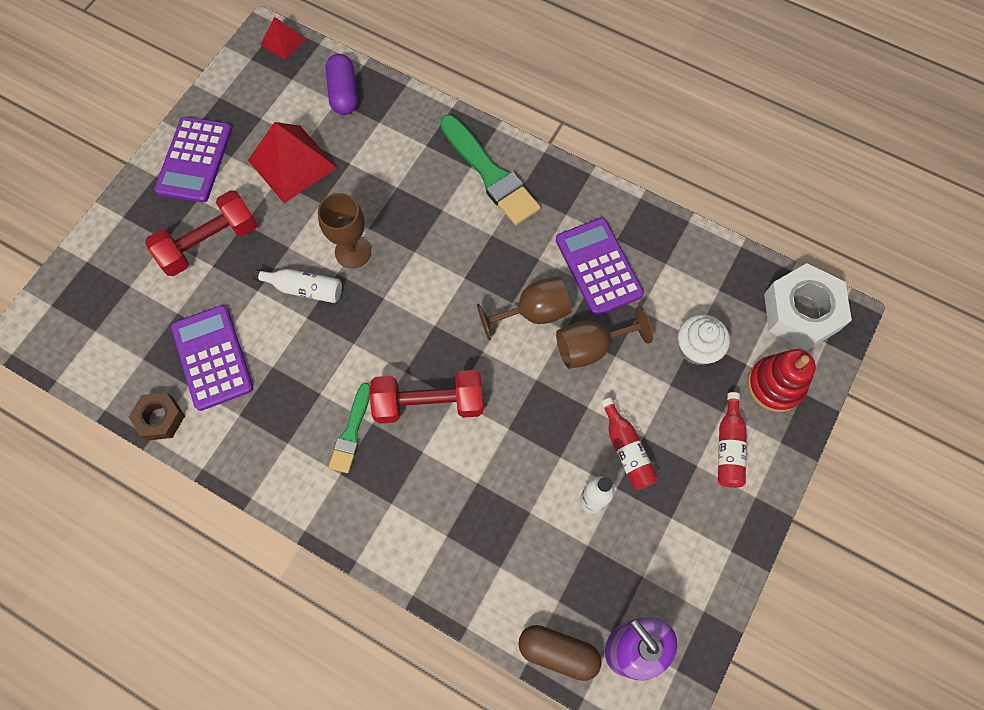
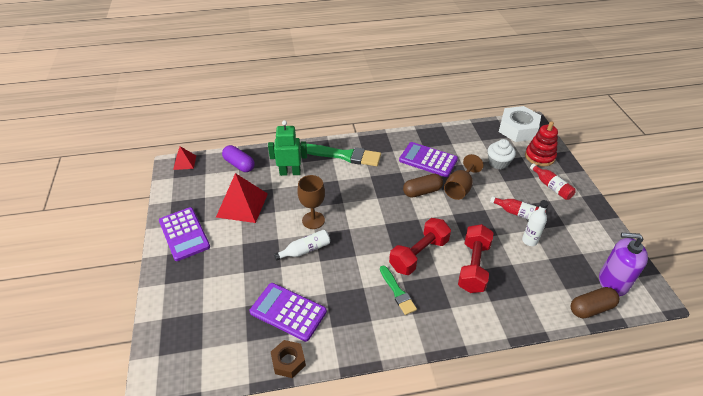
camera: 40 degrees left, 25 degrees down
red dumbbell [145,190,257,276] -> red dumbbell moved to [458,224,494,293]
brown goblet [477,276,572,340] -> brown capsule [403,174,443,198]
none -> green robot [268,120,307,176]

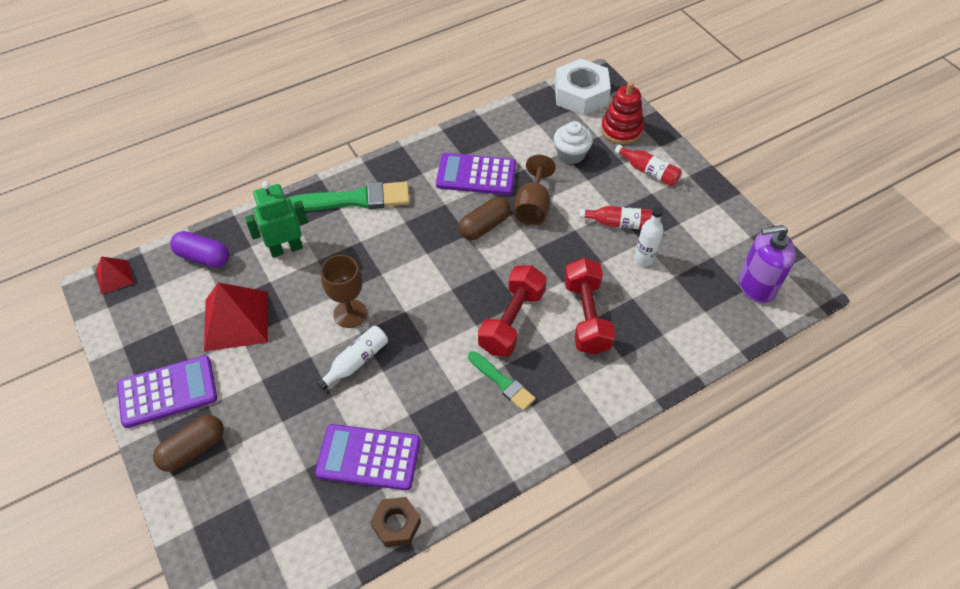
camera: 20 degrees left, 10 degrees up
purple calculator [159,207,210,261] -> purple calculator turned 60 degrees counterclockwise [117,355,217,428]
brown capsule [571,287,619,318] -> brown capsule moved to [153,415,224,472]

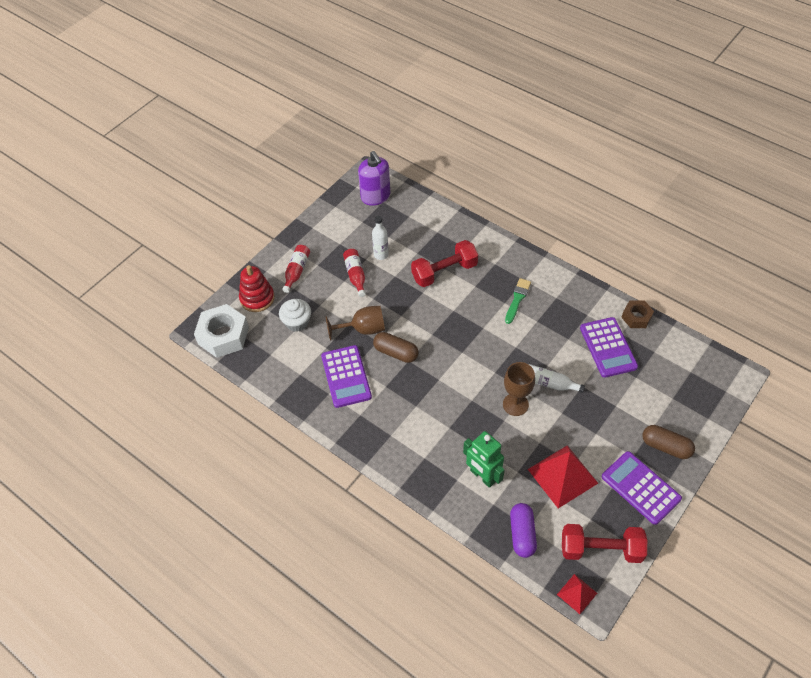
camera: 110 degrees left, 0 degrees up
green brush [288,182,410,211] -> none
red dumbbell [478,265,547,357] -> red dumbbell moved to [562,524,647,563]

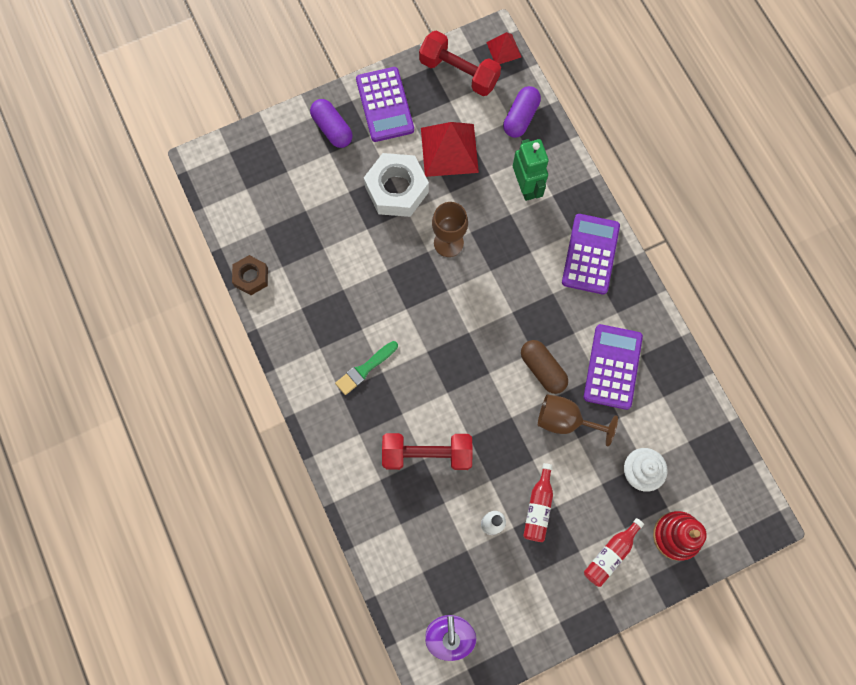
camera: 155 degrees left, 20 degrees up
white nut [194,304,249,358] -> white nut moved to [364,153,429,217]
white bottle [529,364,585,393] -> none
purple calculator [580,317,638,378] -> purple calculator moved to [562,214,620,295]
brown capsule [642,425,695,459] -> purple capsule [310,99,353,148]

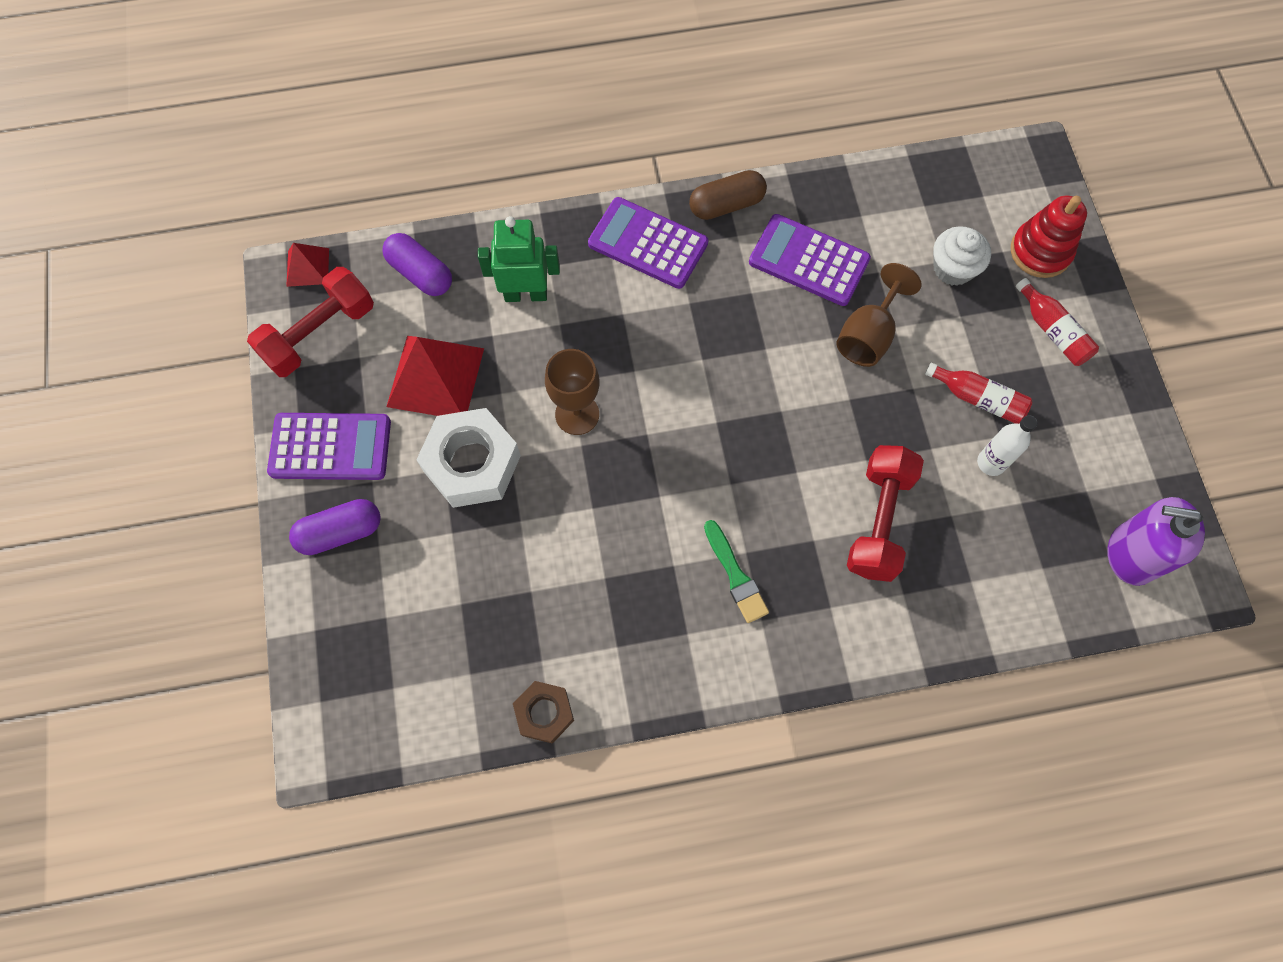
camera: 75 degrees left, 5 degrees down
brown capsule [521,340,568,394] -> brown capsule moved to [689,170,767,220]

